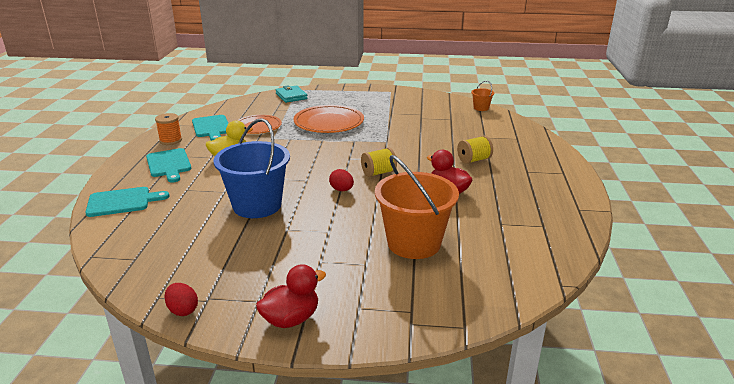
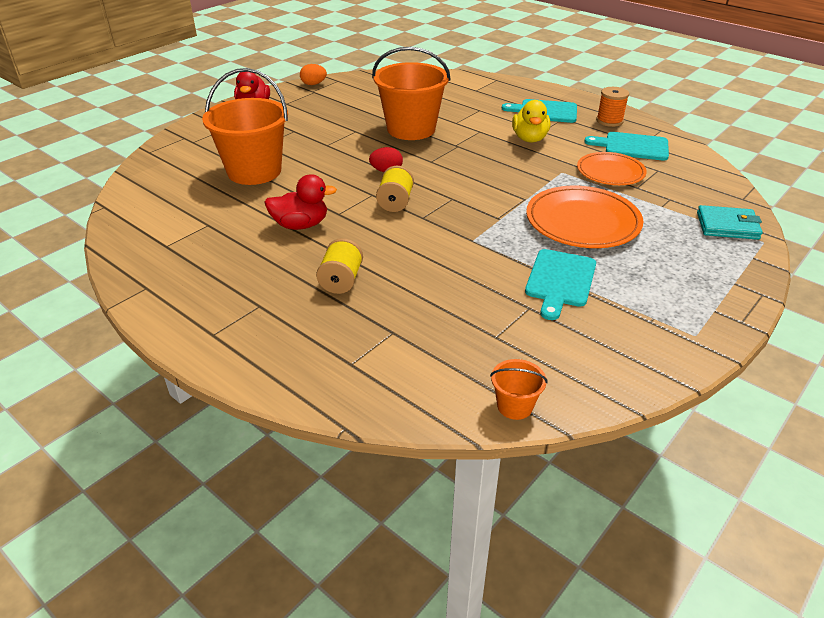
camera: 125 degrees right, 10 degrees up
turquoise cutting board [85,187,169,217] -> turquoise cutting board moved to [525,249,596,320]
red egg [164,283,198,316] -> orange egg [300,64,327,85]
blue bucket [213,118,290,218] -> orange bucket [372,47,451,140]

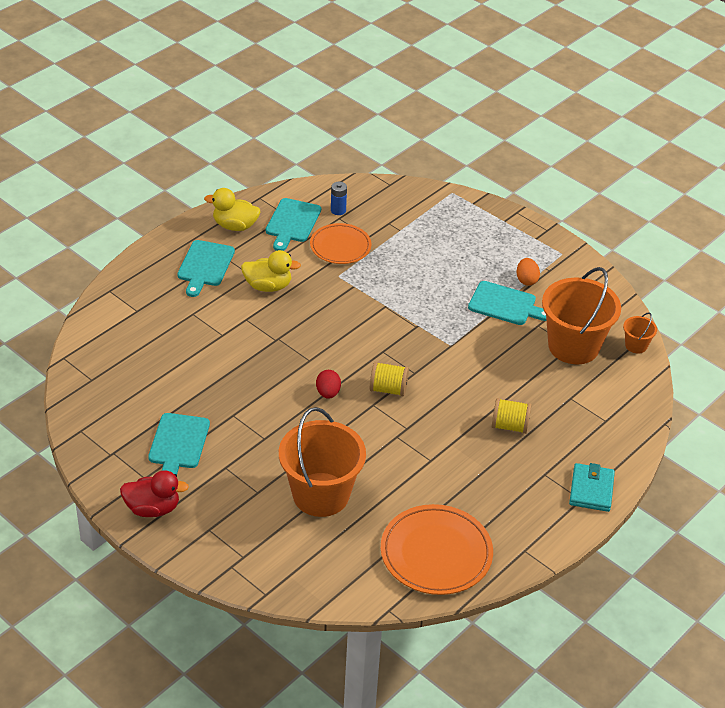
camera: 90 degrees left, 5 degrees up
red duck [264,174,337,230] -> none
orange egg [300,64,327,85] -> orange egg moved to [516,258,540,286]
orange bucket [372,47,451,140] -> orange bucket moved to [542,267,621,364]
orange plate [526,186,643,248] -> orange plate moved to [381,504,493,595]
orange spool [596,87,629,127] -> yellow duck [204,188,260,231]
turquoise wallet [697,205,763,240] -> turquoise wallet moved to [569,463,615,512]
none -> turquoise cutting board [148,413,210,475]
none -> blue battery [331,182,347,215]

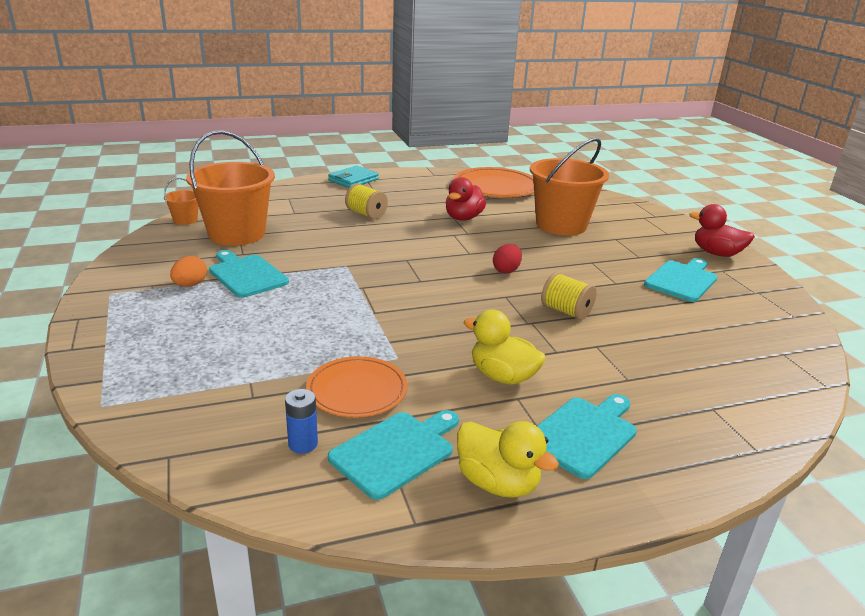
camera: 150 degrees left, 15 degrees down
yellow spool [370,362,409,396] -> yellow spool moved to [541,272,597,320]
none -> red duck [446,177,486,221]

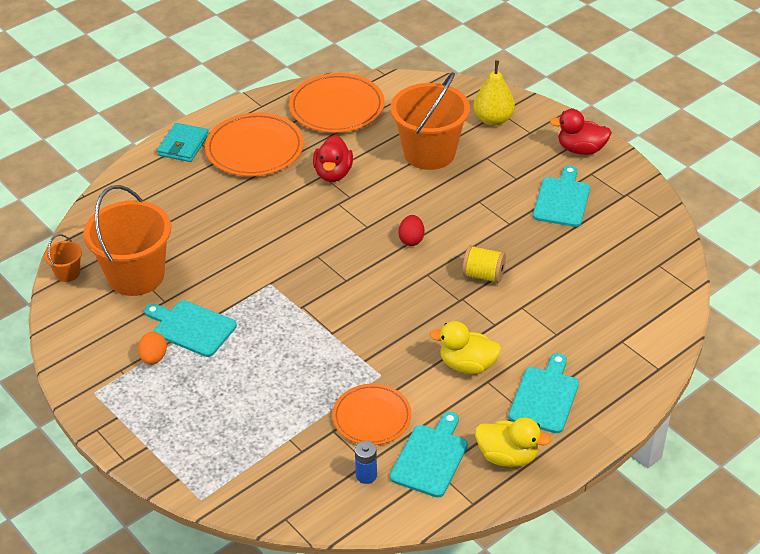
camera: 20 degrees left, 15 degrees up
yellow spool [345,183,388,219] -> none
none -> orange plate [205,113,304,176]
none -> yellow pear [473,60,515,126]

